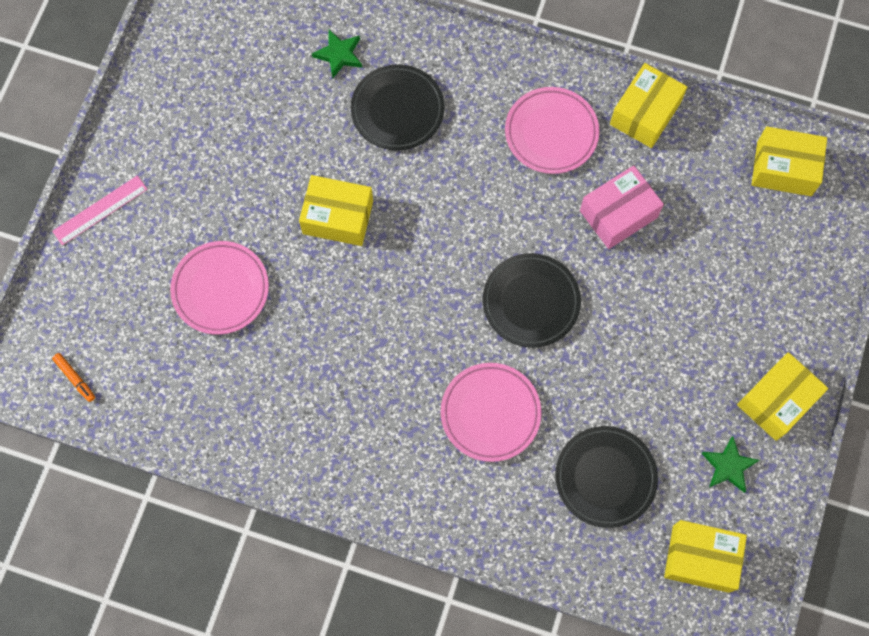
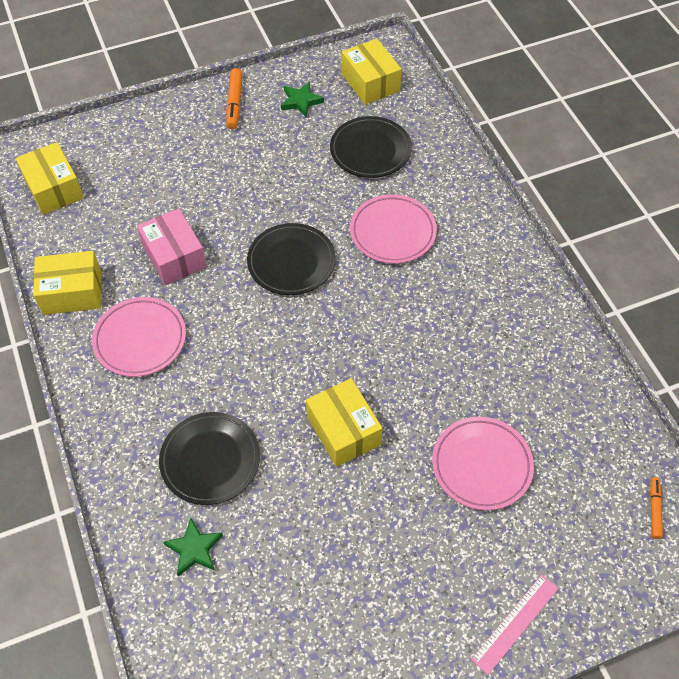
camera: 130 degrees left, 15 degrees down
pink ruler [52,175,148,245] -> pink ruler turned 60 degrees counterclockwise [471,575,559,675]
pink box [580,166,664,249] -> pink box turned 45 degrees clockwise [137,208,207,285]
yellow box [737,352,828,441] -> orange marker [226,68,242,129]

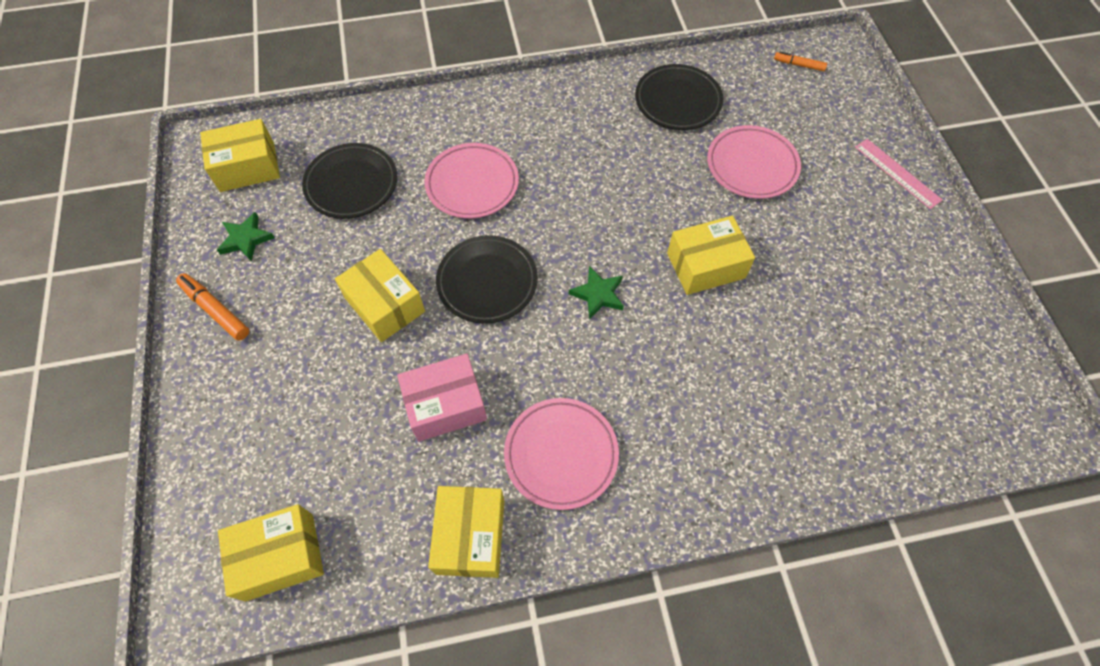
camera: 80 degrees left, 5 degrees up
black plate [159,412,260,505] -> black plate moved to [635,64,723,130]
green star [163,518,223,576] -> green star moved to [569,266,624,320]
orange marker [226,68,242,129] -> orange marker turned 150 degrees counterclockwise [176,273,249,341]
none -> yellow box [335,249,425,342]

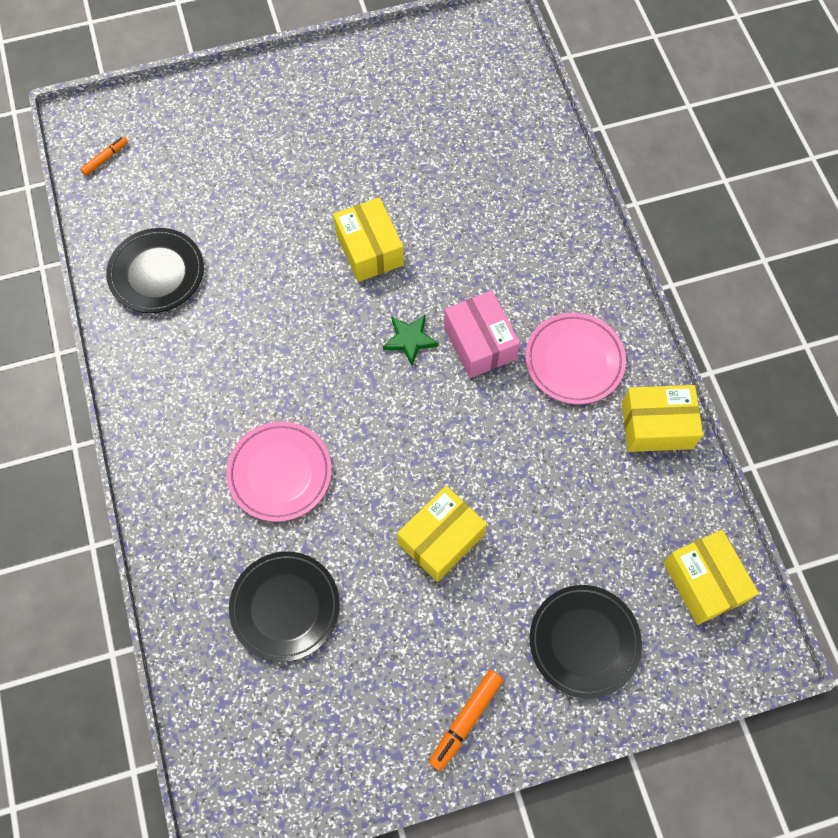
camera: 95 degrees left, 5 degrees up
yellow box [200,119,280,192] -> none
green star [217,212,275,262] -> none
pink box [397,354,487,442] -> pink box moved to [444,291,520,378]
black plate [436,235,538,324] -> black plate moved to [530,585,642,698]
pink plate [707,125,801,199] -> none
orange marker [774,52,827,72] -> orange marker turned 150 degrees counterclockwise [80,136,128,176]
pink ruler [855,139,942,209] -> none

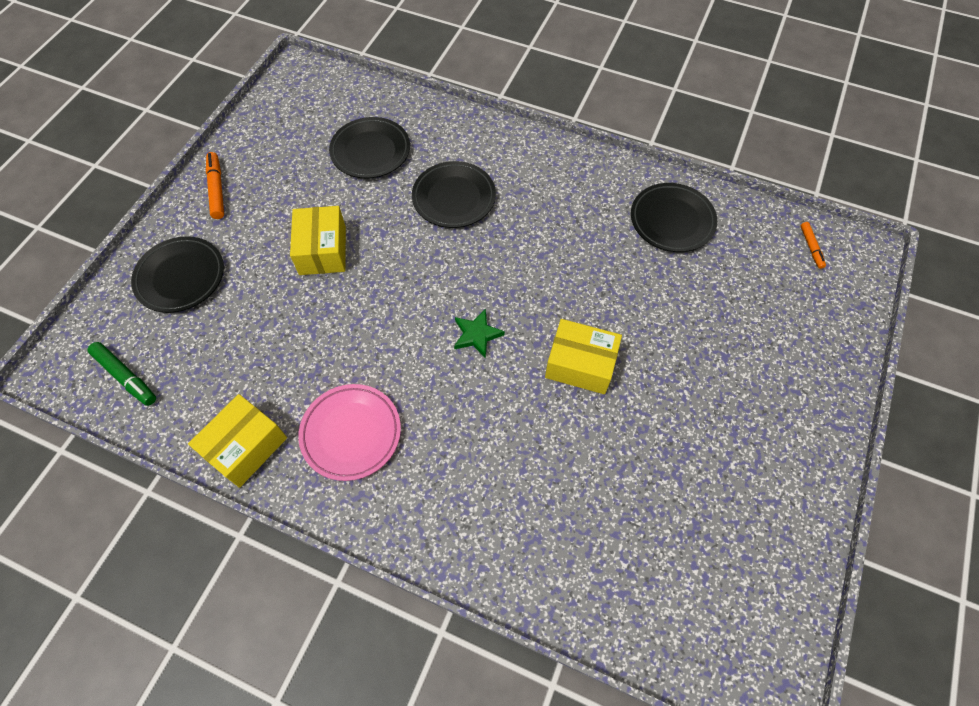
camera: 130 degrees right, 5 degrees down
pink plate [226,422,332,522] -> black plate [412,161,496,228]
pink box [444,291,520,378] -> none
yellow box [663,530,759,625] -> green marker [88,342,156,406]

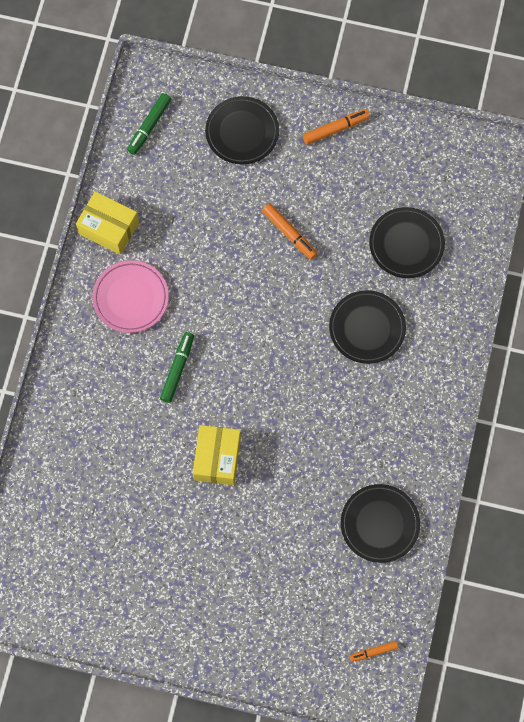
camera: 80 degrees right, 10 degrees up
yellow box [290,206,346,275] -> orange marker [262,203,318,260]
green star [454,309,505,358] -> none
none -> green marker [160,332,194,403]

